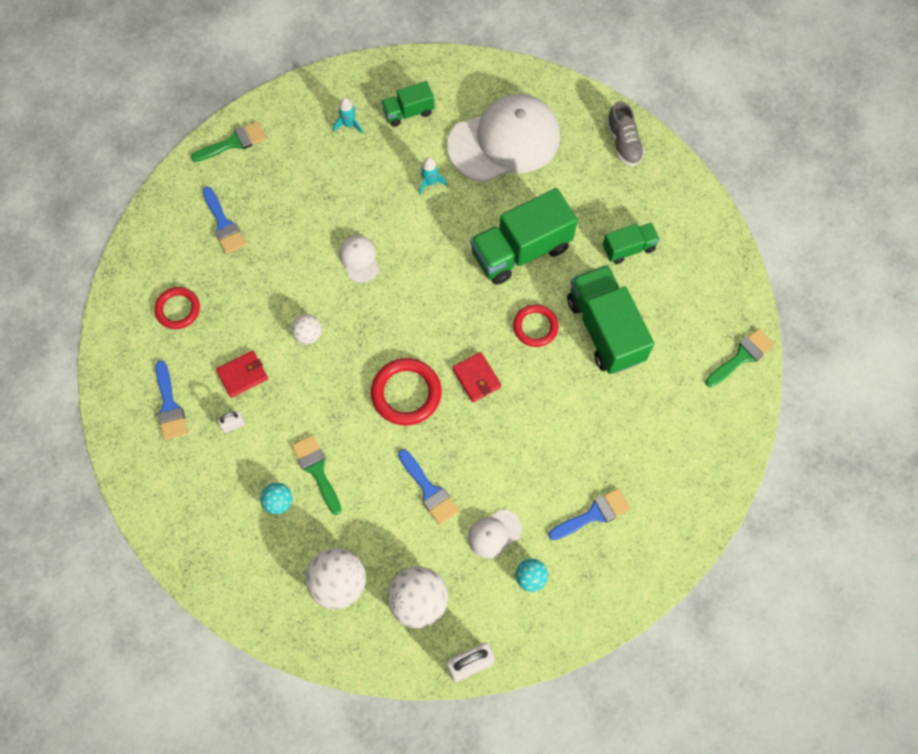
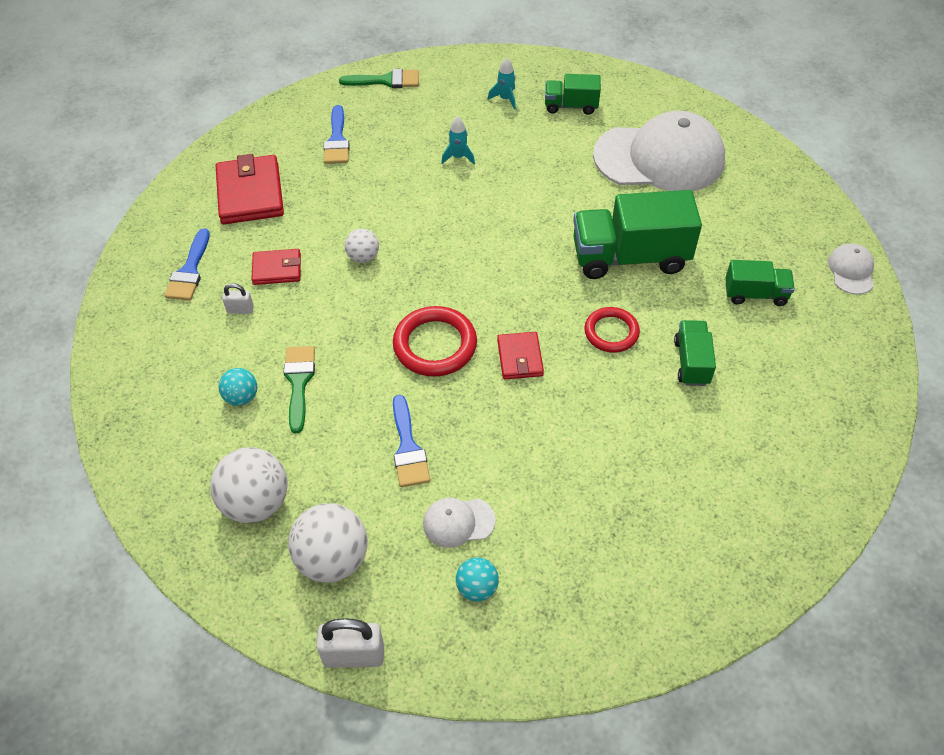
camera: 25 degrees right, 15 degrees down
red ring [154,287,200,329] -> red wallet [216,154,284,224]
white cap [339,235,379,283] -> white cap moved to [828,243,874,294]
turquoise rocket [419,157,447,195] -> turquoise rocket moved to [441,116,475,165]
blue brush [548,488,631,541] -> none
green truck [567,265,654,374] -> green truck [674,320,716,386], size x0.53
grey shoe [606,101,645,166] -> none
green brush [705,328,775,387] -> none

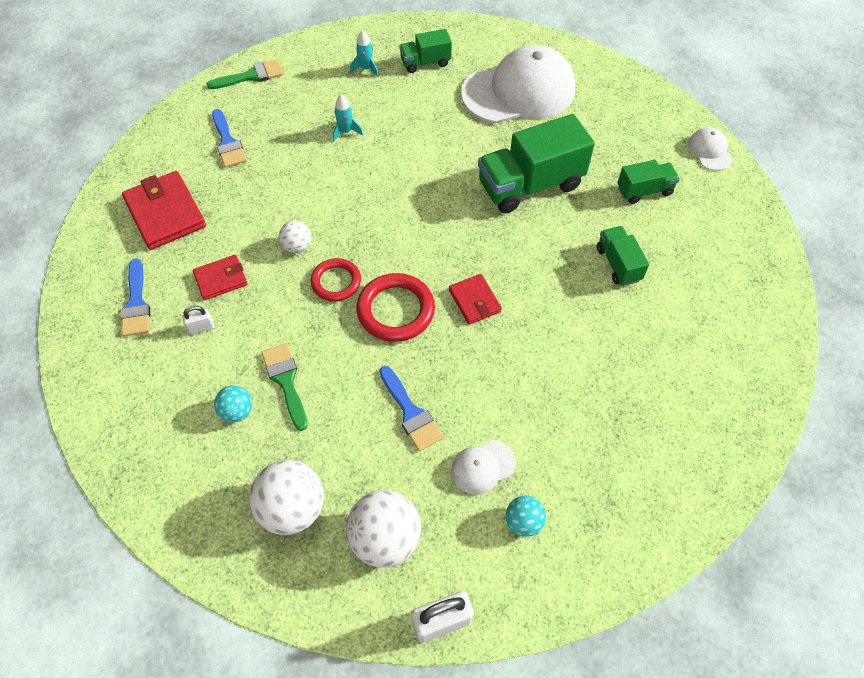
camera: 20 degrees left, 5 degrees up
red ring [584,307,640,353] -> red ring moved to [311,258,361,302]

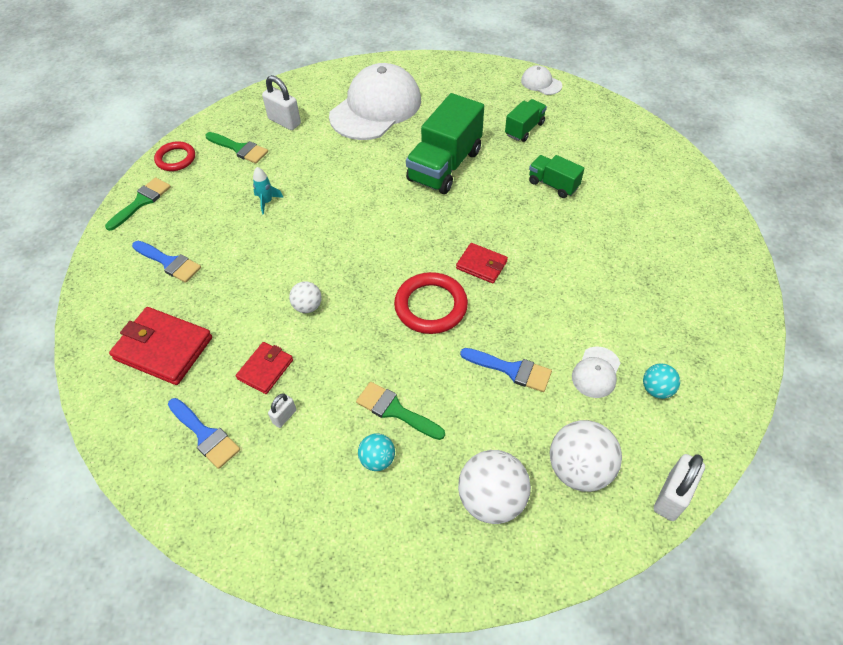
camera: 35 degrees left, 5 degrees down
red ring [311,258,361,302] -> red ring moved to [154,141,195,171]
turquoise rocket [350,30,379,77] -> green brush [206,132,268,163]
green truck [399,29,452,73] -> white padlock [262,75,301,130]

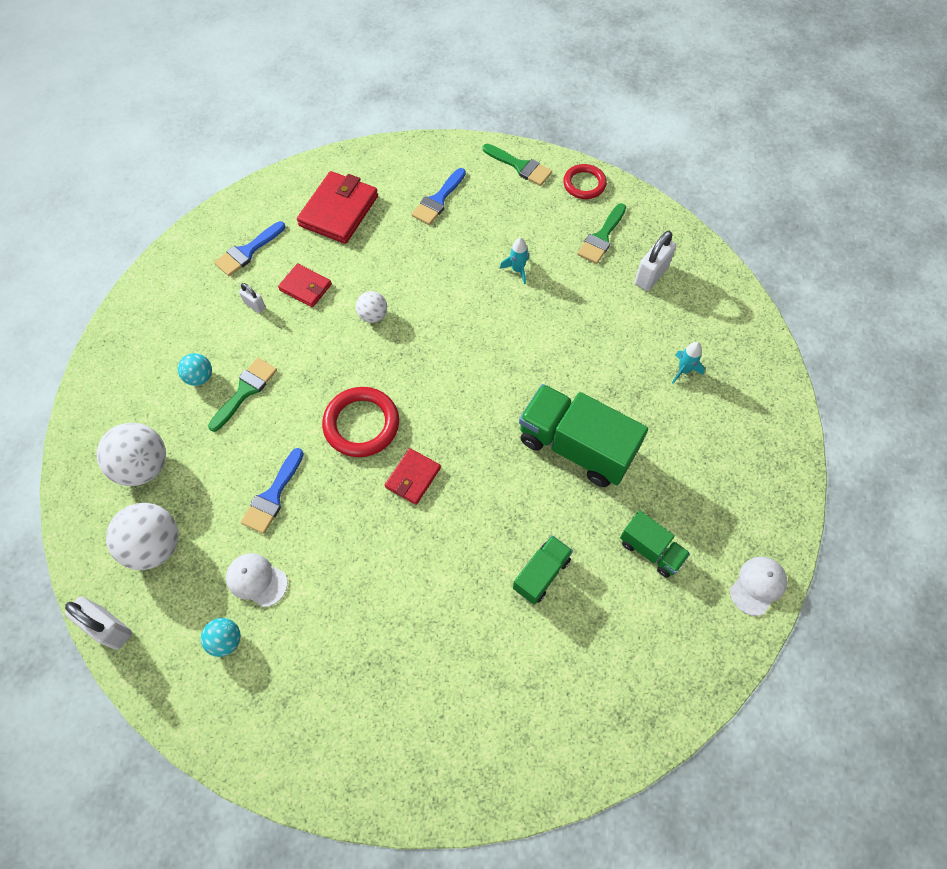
camera: 90 degrees right, 10 degrees up
white cap [329,63,421,140] -> turquoise rocket [672,342,705,384]

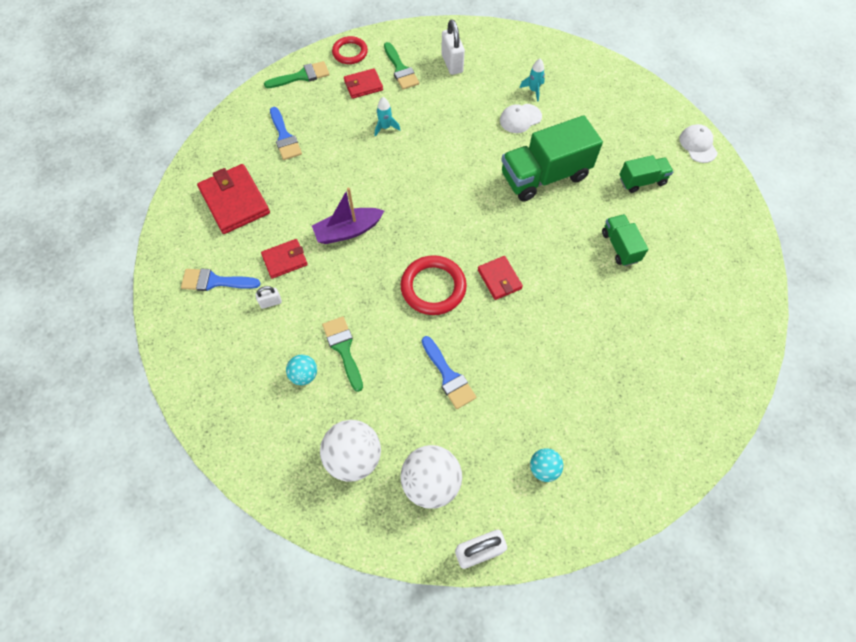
camera: 55 degrees left, 0 degrees up
blue brush [214,221,285,276] -> blue brush turned 105 degrees clockwise [181,269,260,291]
white cap [226,553,288,607] -> white cap moved to [500,104,542,133]
white ball [356,291,387,323] -> purple boat [312,188,384,244]
none -> red wallet [344,68,383,99]

